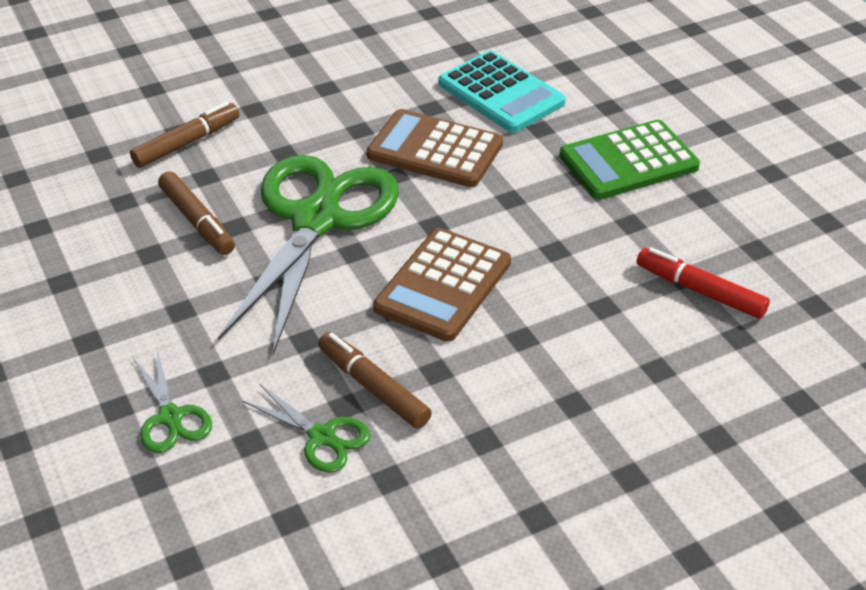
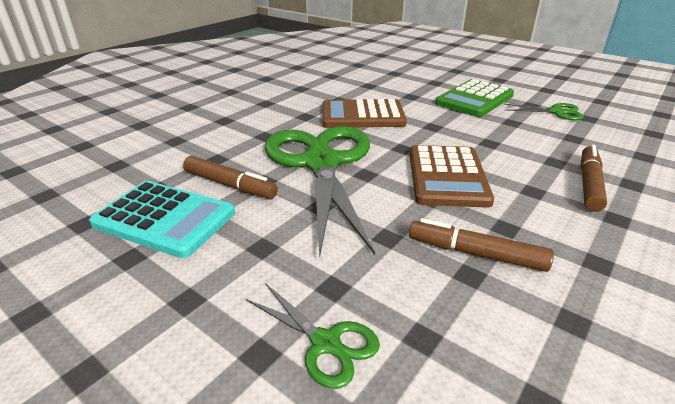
camera: 25 degrees left, 10 degrees down
brown marker [130,102,239,168] -> brown marker moved to [580,145,607,212]
green scissors [243,384,371,473] -> green scissors moved to [504,103,584,120]
turquoise calculator [439,51,566,133] -> turquoise calculator moved to [89,181,235,258]
red marker [637,247,770,319] -> none

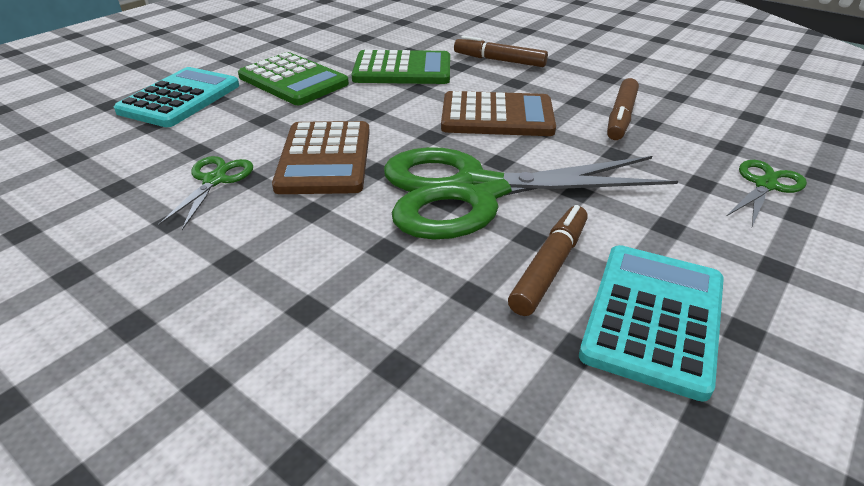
camera: 90 degrees left, 5 degrees up
green scissors [504,103,584,120] -> green scissors moved to [158,156,253,230]
none -> turquoise calculator [114,67,239,127]
none -> green calculator [351,50,450,84]

